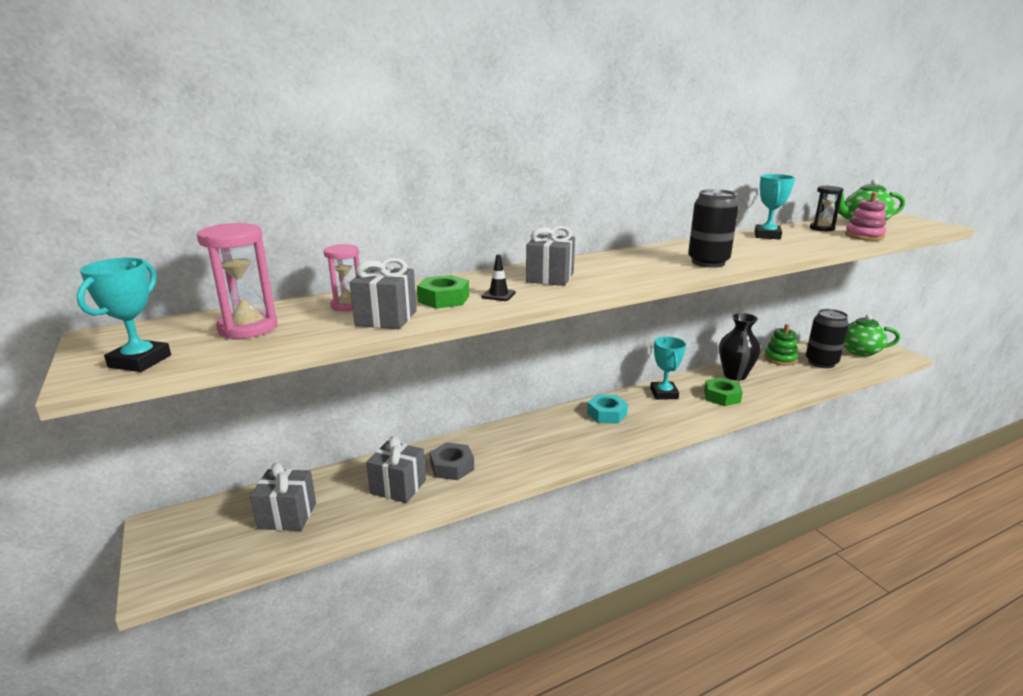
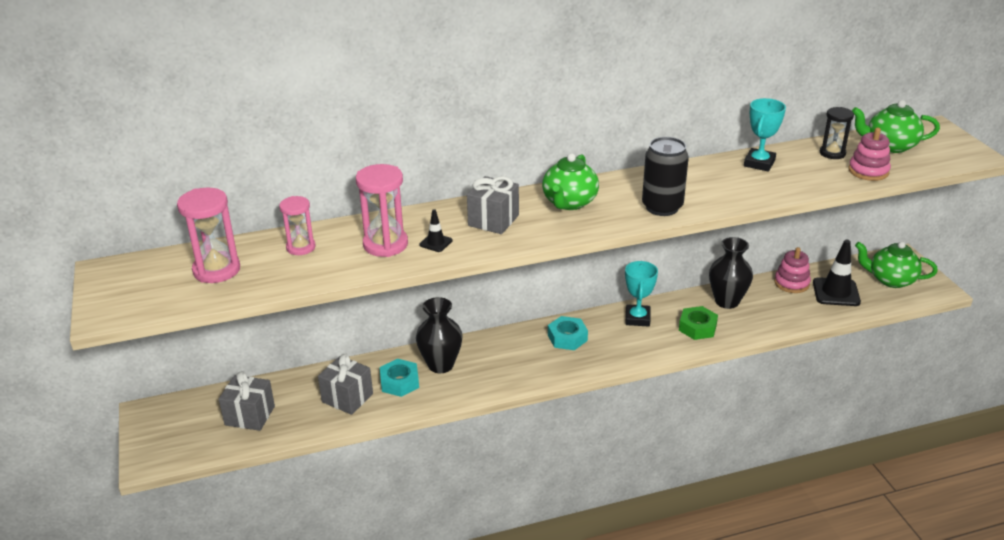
camera: 10 degrees right, 10 degrees up
turquoise trophy [76,257,171,372] -> none
grey gift [350,258,417,329] -> none
green nut [417,275,469,309] -> pink hourglass [356,164,408,257]
grey nut [430,442,474,480] -> turquoise nut [380,359,419,397]
green stacking toy [764,324,798,366] -> pink stacking toy [774,247,811,293]
black can [806,309,849,368] -> black traffic cone [813,240,861,306]
none -> black vase [416,297,463,373]
none -> green teapot [542,153,599,210]

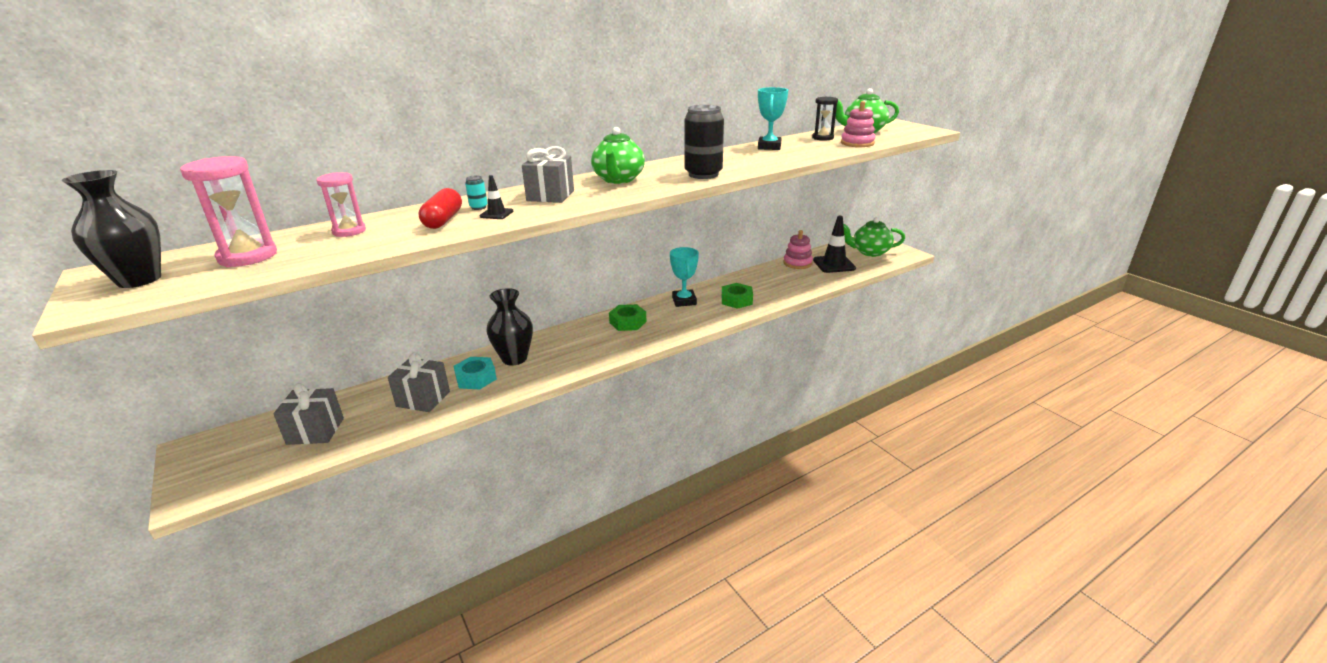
camera: 15 degrees left, 5 degrees down
pink hourglass [356,164,408,257] -> red capsule [419,188,462,229]
turquoise nut [548,316,588,350] -> green nut [609,304,647,331]
black vase [709,237,753,309] -> black vase moved to [62,170,161,288]
none -> turquoise can [465,175,488,210]

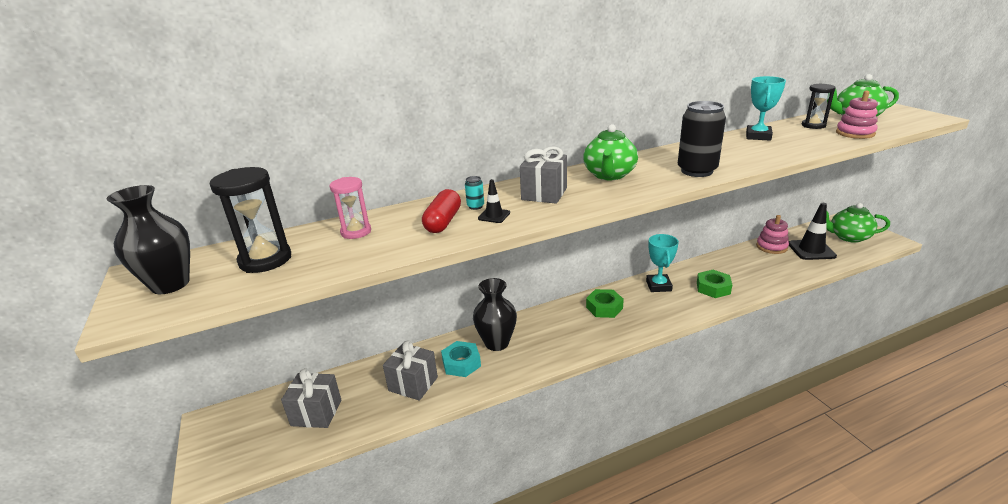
camera: 10 degrees right, 0 degrees up
pink hourglass [180,156,277,267] -> black hourglass [210,167,291,273]

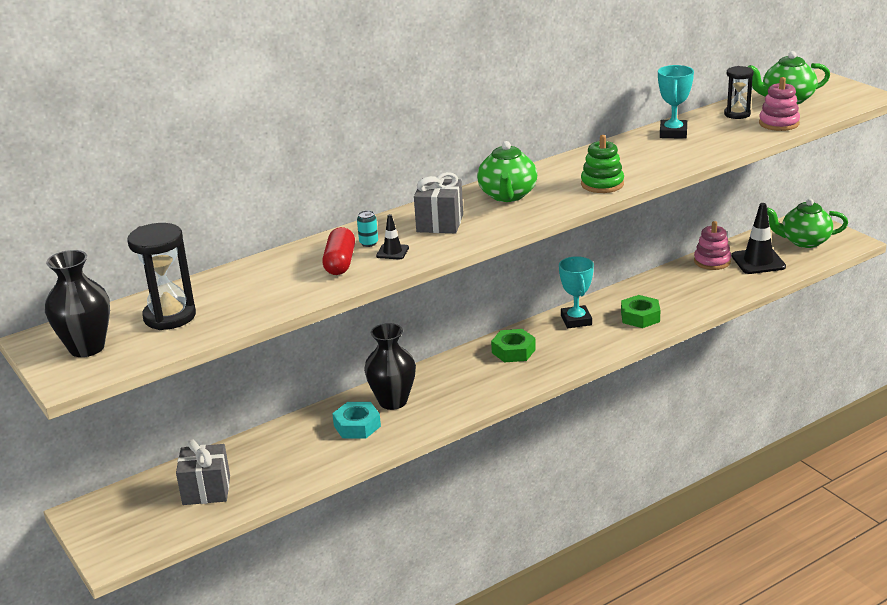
camera: 10 degrees left, 0 degrees up
pink hourglass [330,177,371,239] -> none
grey gift [383,340,438,401] -> none
black can [678,101,726,177] -> green stacking toy [581,135,624,193]

